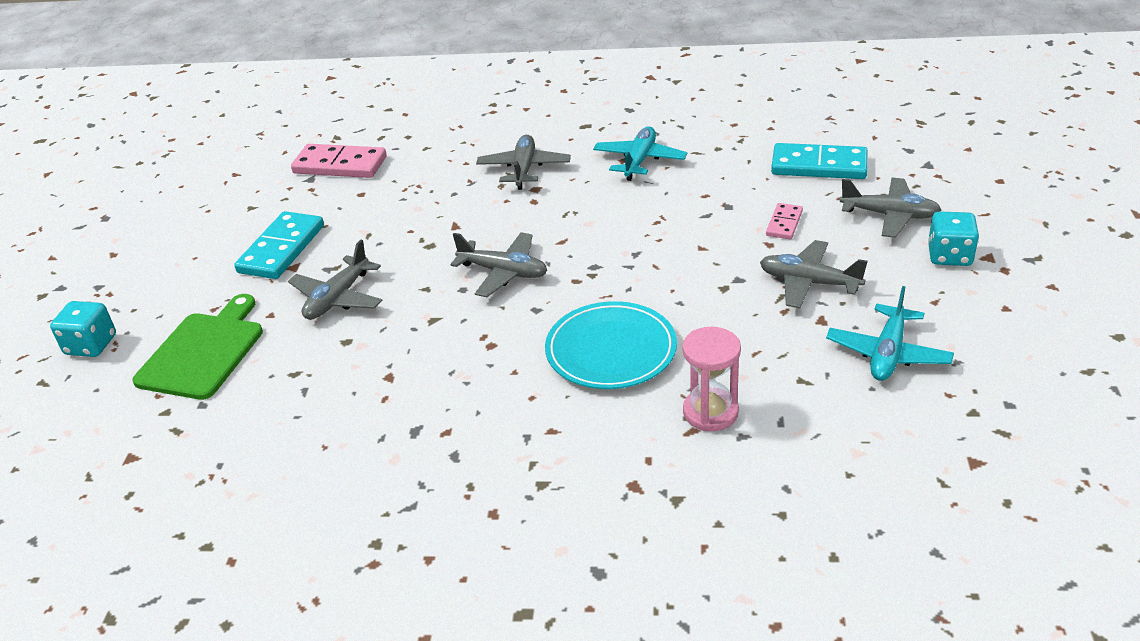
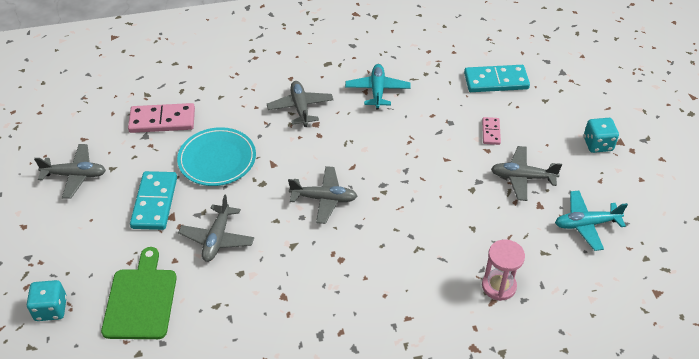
camera: 20 degrees left, 10 degrees up
turquoise plate [545,301,677,389] -> turquoise plate moved to [177,127,256,186]
turquoise plane [826,286,954,381] -> turquoise plane turned 75 degrees clockwise [555,190,628,251]
grey plane [840,178,942,238] -> grey plane moved to [34,144,106,199]

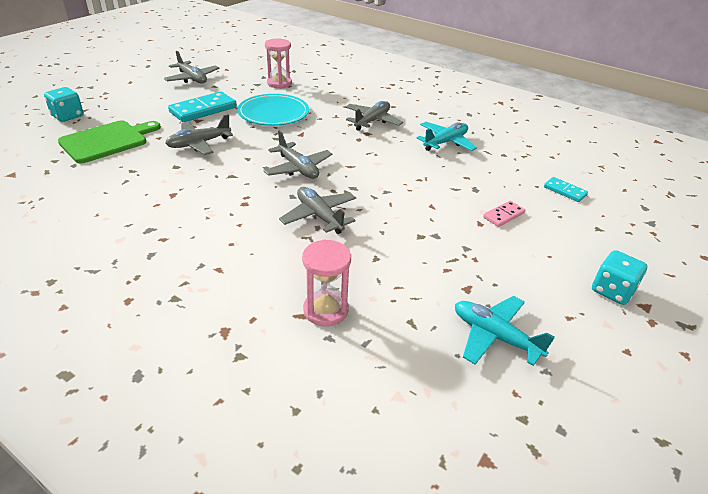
camera: 45 degrees right, 10 degrees down
pink domino [128,103,195,133] -> pink hourglass [265,39,292,89]
turquoise domino [464,65,530,92] -> turquoise domino [544,177,588,202], size x0.53
grey plane [491,146,562,201] -> grey plane moved to [279,187,356,234]

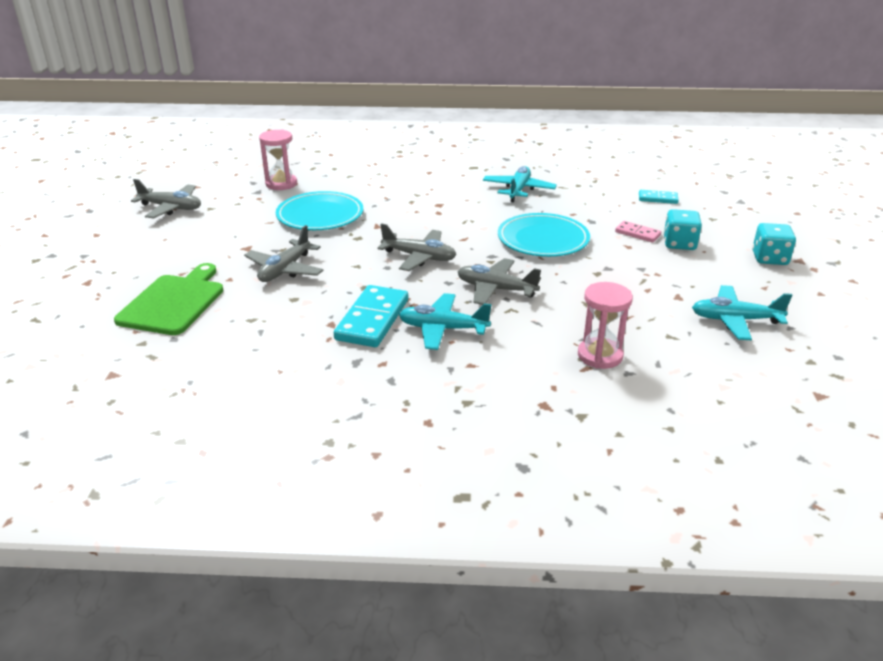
camera: 30 degrees left, 5 degrees down
turquoise dice [44,87,84,122] -> turquoise dice moved to [664,209,702,250]
turquoise domino [168,91,237,122] -> turquoise domino moved to [334,285,408,347]
grey plane [345,101,403,131] -> none
pink domino [483,201,525,227] -> pink domino turned 75 degrees counterclockwise [615,221,661,242]
none -> turquoise plane [399,293,492,350]
none -> turquoise plate [498,213,590,257]

